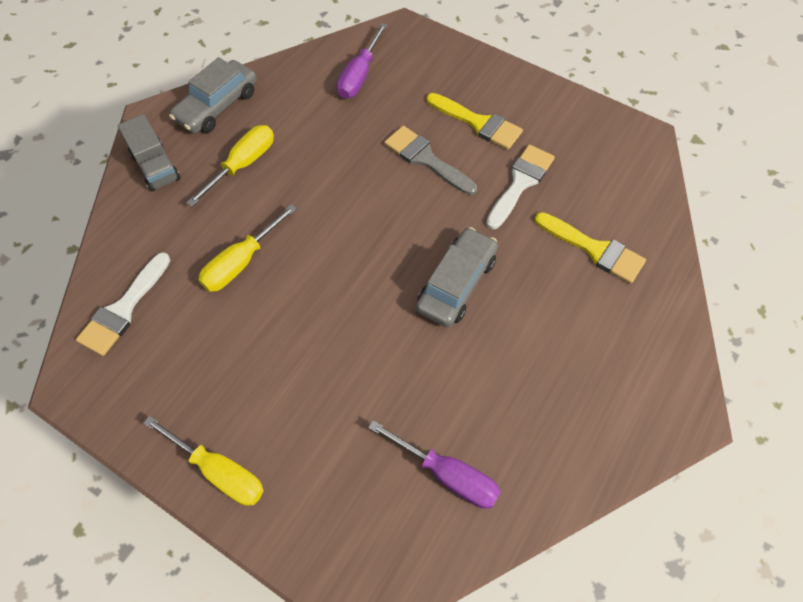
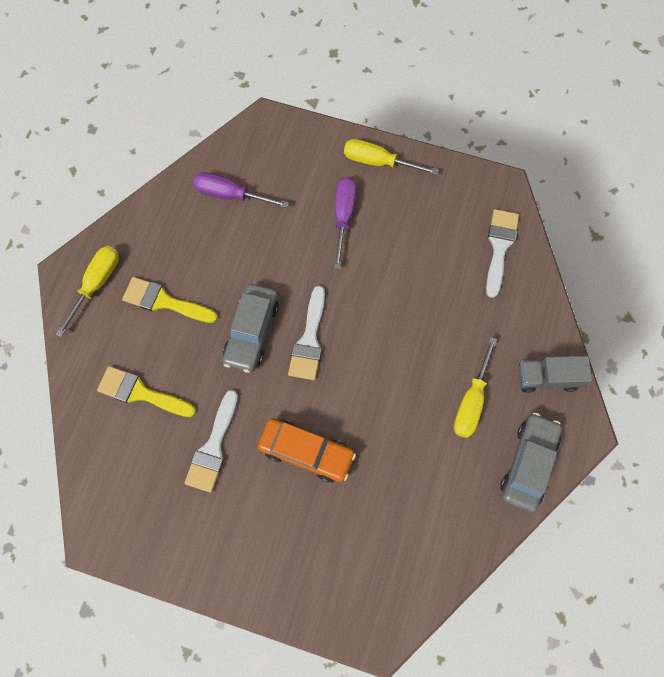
camera: 165 degrees right, 10 degrees up
grey truck [118,114,181,192] -> grey truck turned 45 degrees counterclockwise [518,356,592,393]
yellow screwdriver [198,204,297,292] -> yellow screwdriver moved to [56,246,119,337]
purple screwdriver [337,23,387,99] -> purple screwdriver moved to [334,177,356,269]
grey brush [384,126,477,195] -> orange car [258,418,356,483]
yellow brush [427,93,523,150] -> yellow brush moved to [122,277,218,323]
none -> white brush [288,286,325,380]

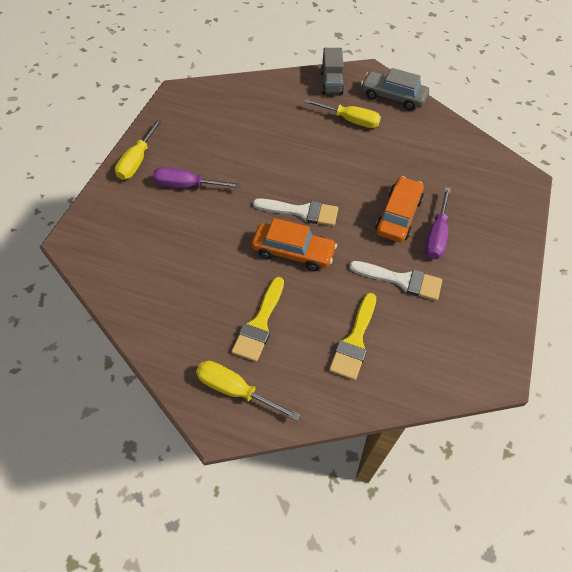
camera: 90 degrees left, 15 degrees down
purple screwdriver [193,172,289,208] -> purple screwdriver moved to [425,187,451,259]
grey car [222,284,279,373] -> orange car [252,218,337,271]
white brush [486,209,519,298] -> none

